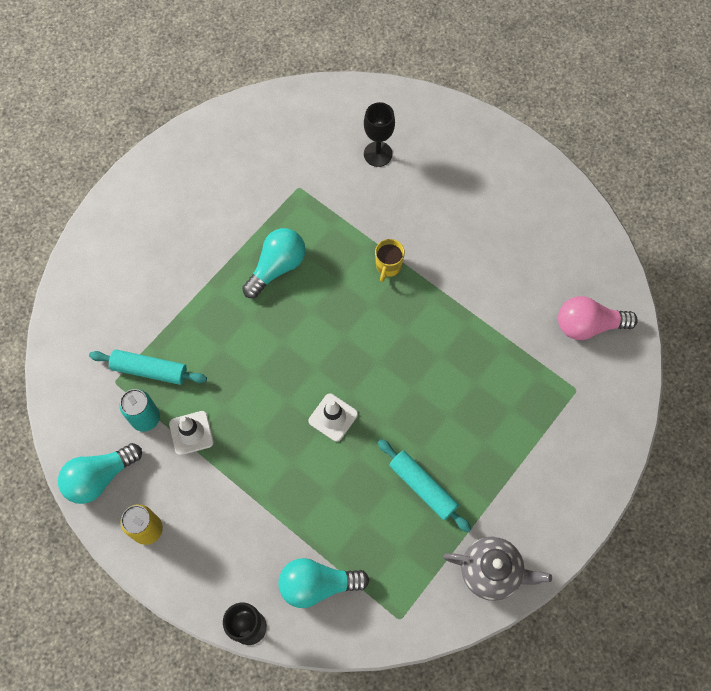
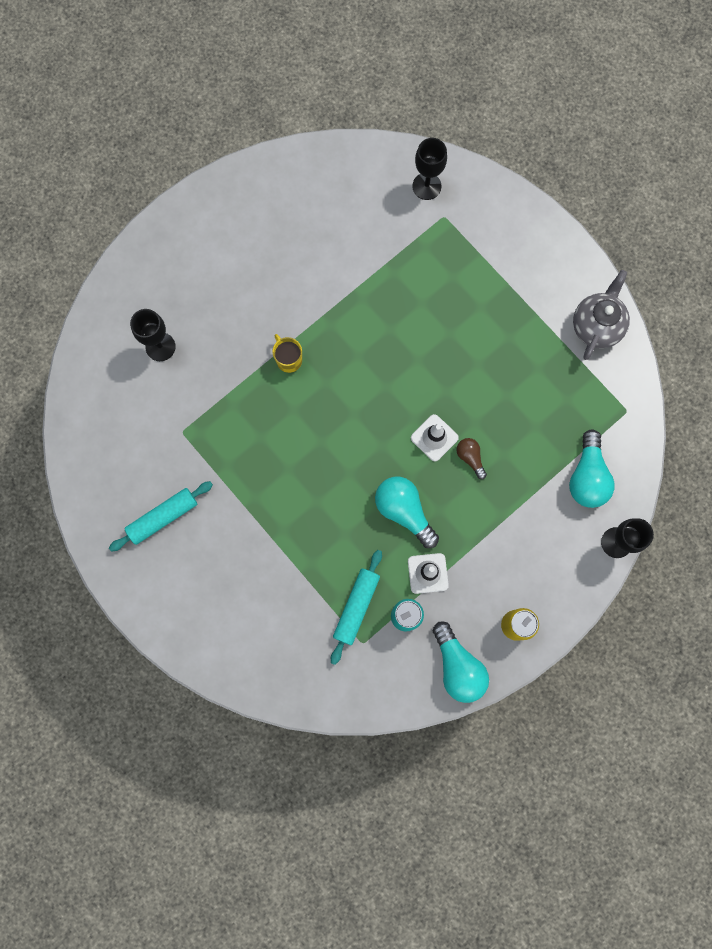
camera: 80 degrees left, 10 degrees up
turquoise light bulb [242,228,306,298] -> turquoise light bulb moved to [375,477,439,548]
yellow mug [375,239,405,282] -> yellow mug turned 150 degrees counterclockwise [272,334,302,373]
turquoise rolling pin [378,439,471,532] -> turquoise rolling pin moved to [109,481,213,552]
pink light bulb [558,296,638,340] -> none
none -> black goblet [412,138,447,200]
none -> brown light bulb [456,438,487,479]

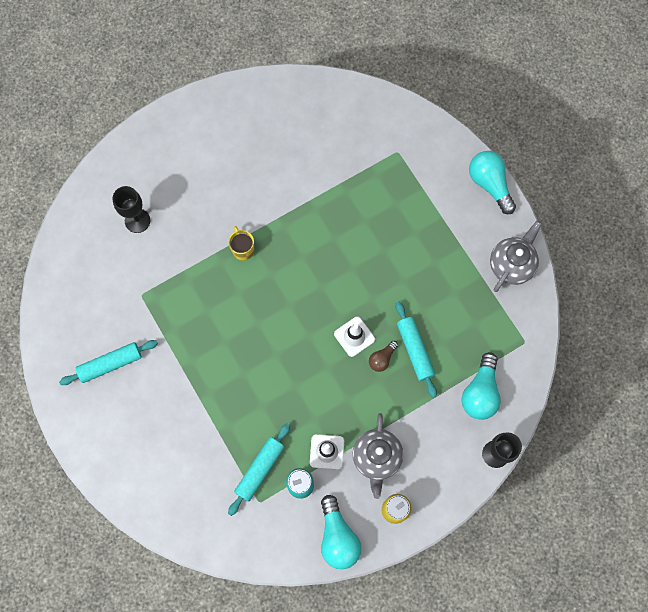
camera: 10 degrees right, 5 degrees down
turquoise light bulb [375,477,439,548] -> turquoise light bulb moved to [469,151,516,214]
black goblet [412,138,447,200] -> none
brown light bulb [456,438,487,479] -> brown light bulb turned 120 degrees counterclockwise [369,341,398,372]
none -> grey teapot [353,413,403,499]
none -> turquoise rolling pin [396,301,437,398]

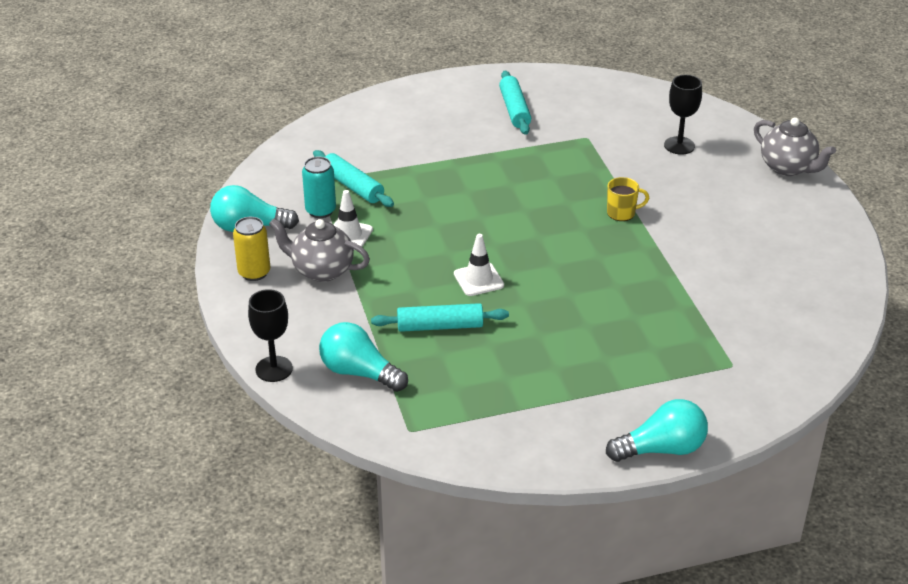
camera: 105 degrees right, 35 degrees down
brown light bulb [369,341,398,372] -> none
grey teapot [490,220,542,292] -> grey teapot moved to [754,117,836,176]

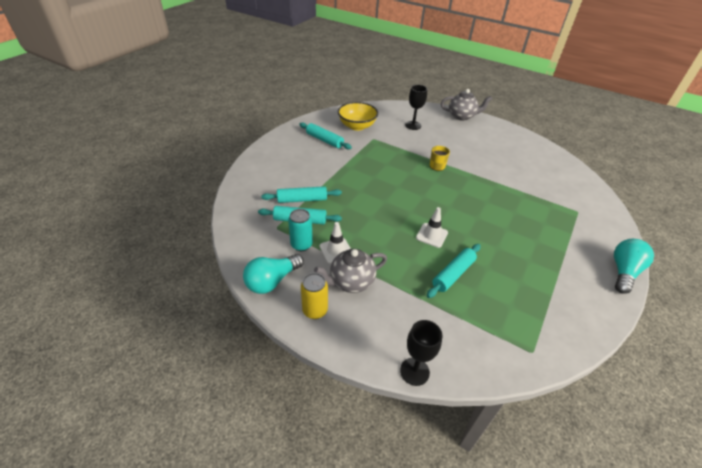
camera: 45 degrees left, 5 degrees up
turquoise light bulb [319,322,408,392] -> none
none -> turquoise rolling pin [261,186,342,203]
none -> yellow bowl [338,102,378,131]

